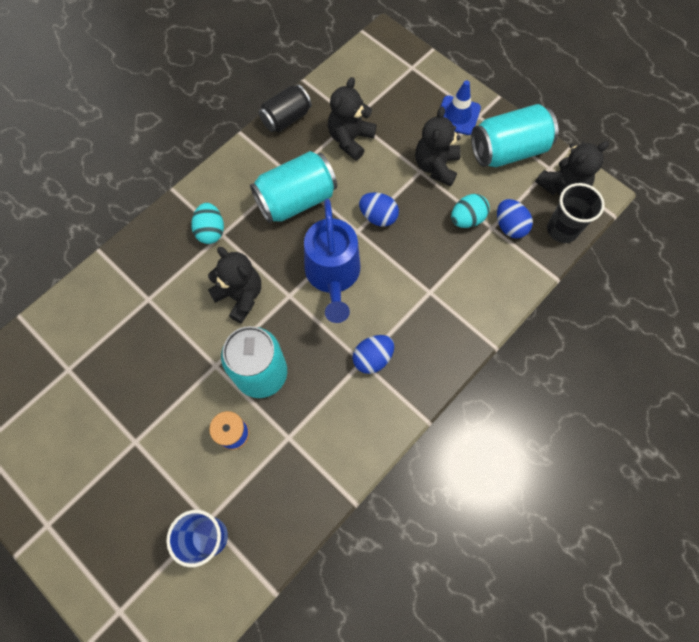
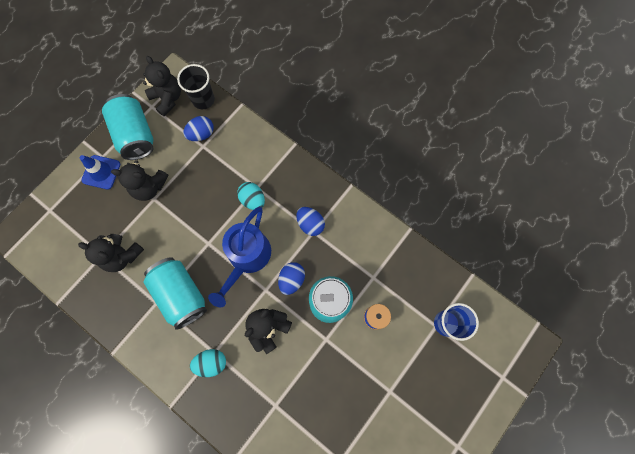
camera: 95 degrees left, 5 degrees up
black can [259,84,312,132] -> none
blue watering can [304,199,360,323] -> blue watering can turned 120 degrees clockwise [208,206,271,307]
blue egg [359,192,399,227] -> blue egg moved to [278,262,305,295]
turquoise egg [451,194,490,228] -> turquoise egg moved to [237,182,265,210]

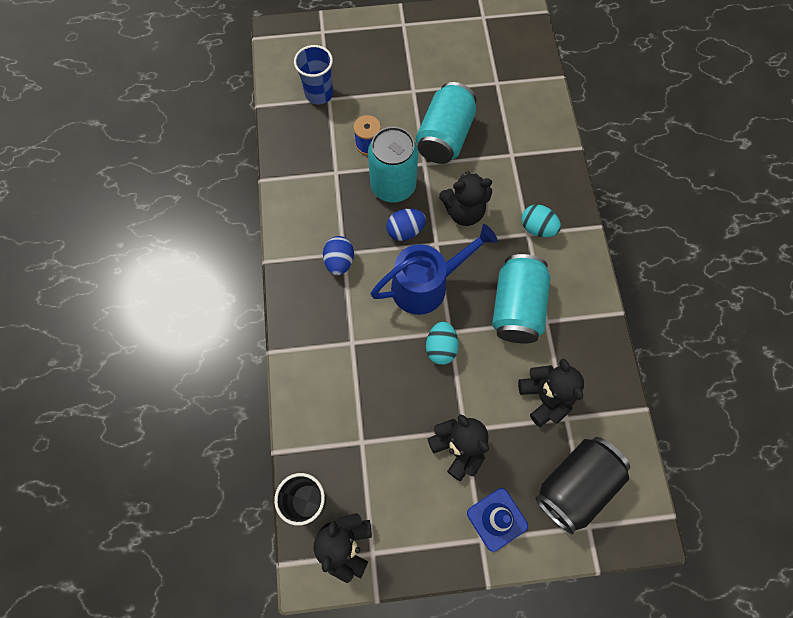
camera: 135 degrees left, 5 degrees down
turquoise can [102,94,154,160] -> turquoise can moved to [416,82,477,164]
blue egg [183,116,214,141] -> none
turquoise egg [237,182,265,210] -> turquoise egg moved to [426,321,459,365]
none -> black can [535,437,630,534]

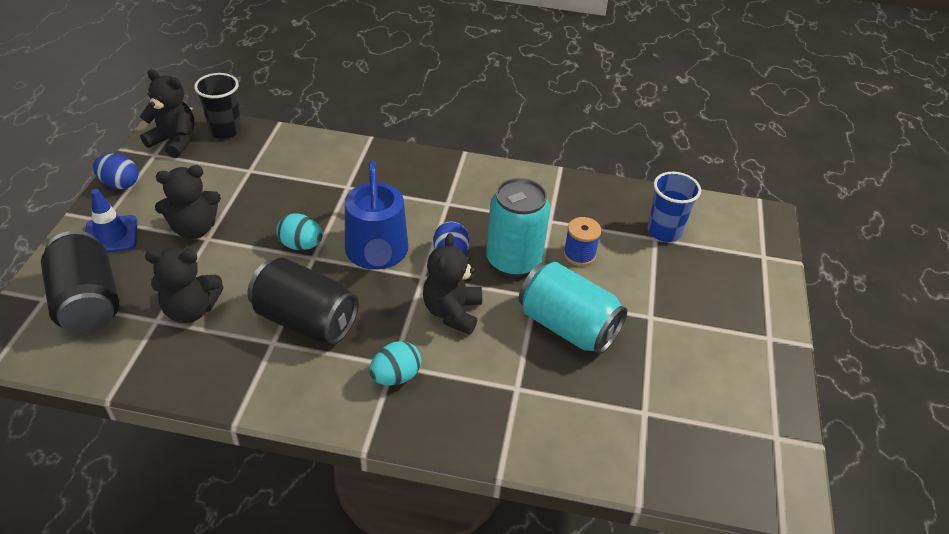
camera: 105 degrees right, 25 degrees down
blue egg [323,236,354,275] -> blue egg moved to [93,154,138,189]
turquoise can [492,254,550,344] -> black can [248,258,359,344]

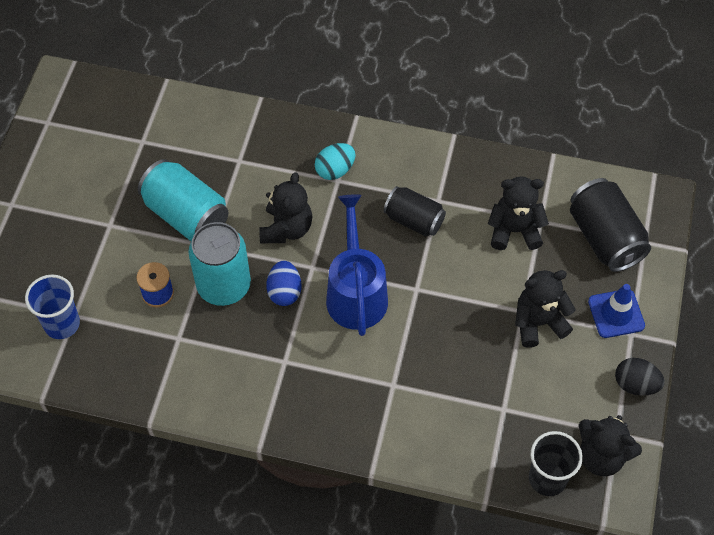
camera: 175 degrees left, 15 degrees up
blue egg [93,154,138,189] -> black egg [615,358,665,396]
black can [248,258,359,344] -> black can [384,186,446,236], size x0.66
turquoise egg [276,213,322,250] -> none

